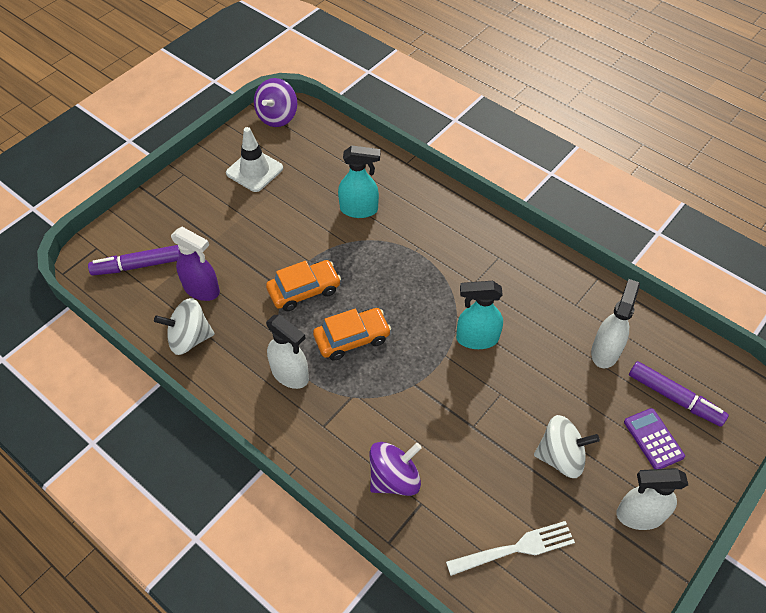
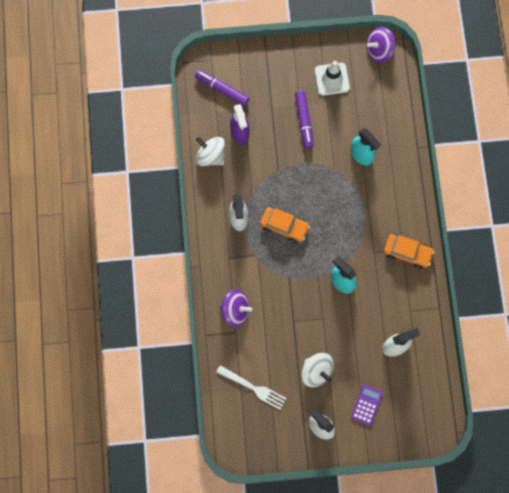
camera: 45 degrees right, 20 degrees up
orange car [266,260,341,311] -> orange car moved to [384,234,434,269]
purple marker [629,361,729,427] -> purple marker moved to [295,90,314,149]

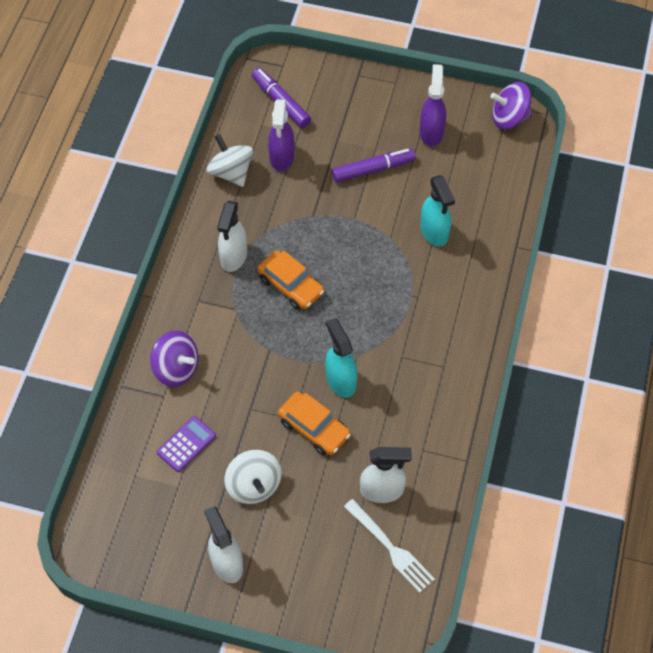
camera: 20 degrees right, 15 degrees down
white fork [217,365,287,410] -> white fork moved to [344,499,435,593]
purple marker [295,90,314,149] -> purple marker turned 120 degrees counterclockwise [332,148,415,183]
white traffic cone [315,61,350,96] -> purple spray bottle [420,64,446,146]
purple calculator [351,384,383,426] -> purple calculator moved to [157,416,216,472]
orange car [384,234,434,269] -> orange car moved to [278,391,351,455]

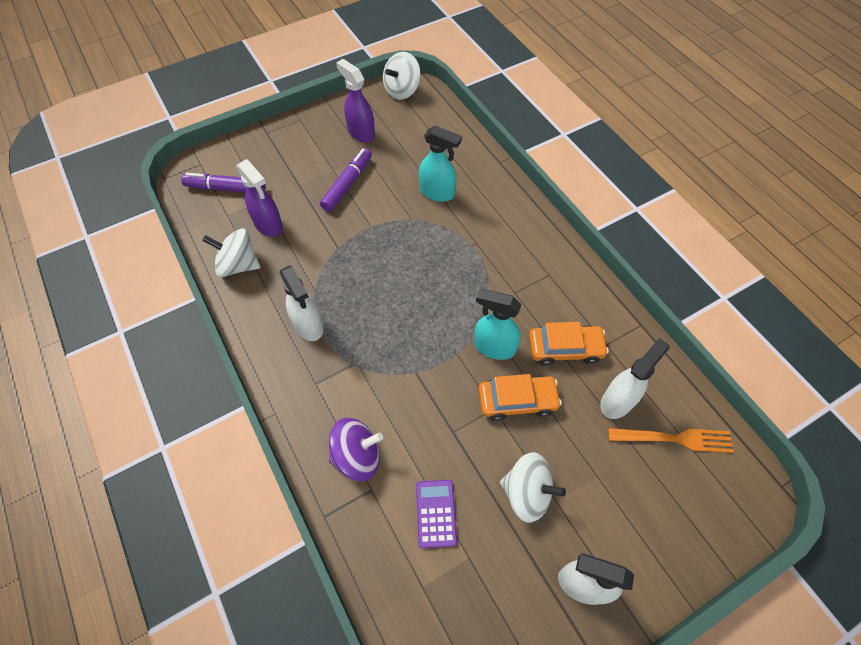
camera: 45 degrees left, 0 degrees up
orange car [257,250,324,310] -> orange car moved to [529,322,609,366]
white fork [344,499,435,593] -> orange fork [608,428,734,453]
purple spinning top [490,82,532,129] -> white spinning top [383,52,421,100]

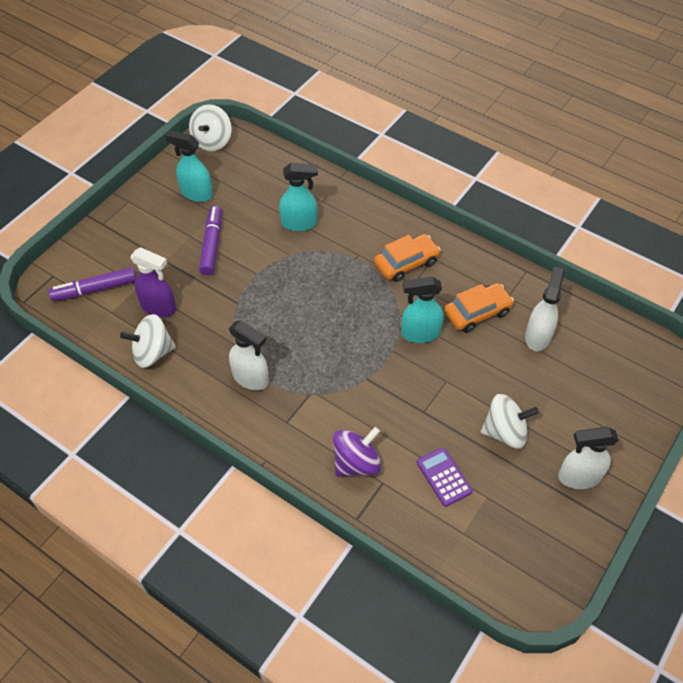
camera: 25 degrees left, 5 degrees down
purple spray bottle [336,59,375,143] -> turquoise spray bottle [165,130,213,202]
orange car [479,374,562,421] -> orange car moved to [374,234,441,282]
orange fork [608,428,734,453] -> none

